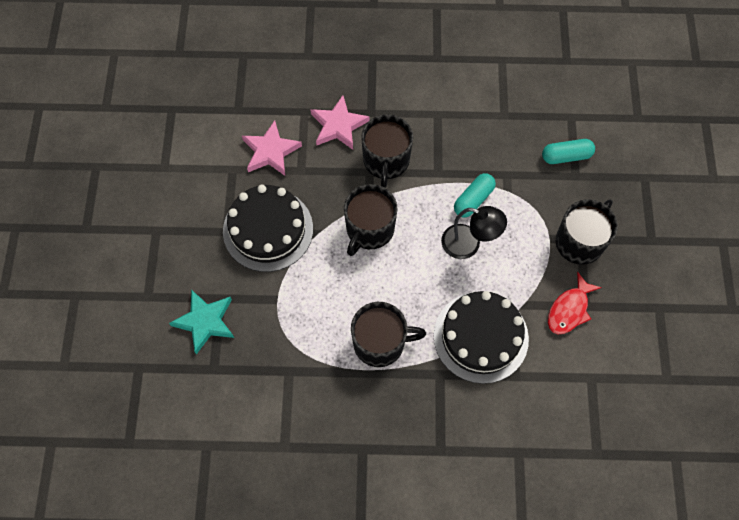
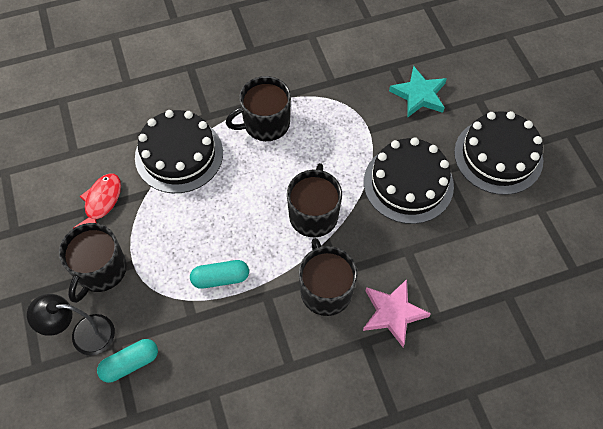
camera: 160 degrees right, 5 degrees down
pink star [242,120,302,176] -> none
black lamp [441,206,507,259] -> black lamp moved to [27,294,115,355]
turquoise capsule [454,173,496,218] -> turquoise capsule turned 60 degrees clockwise [190,260,249,289]
none -> black cake [454,111,543,195]

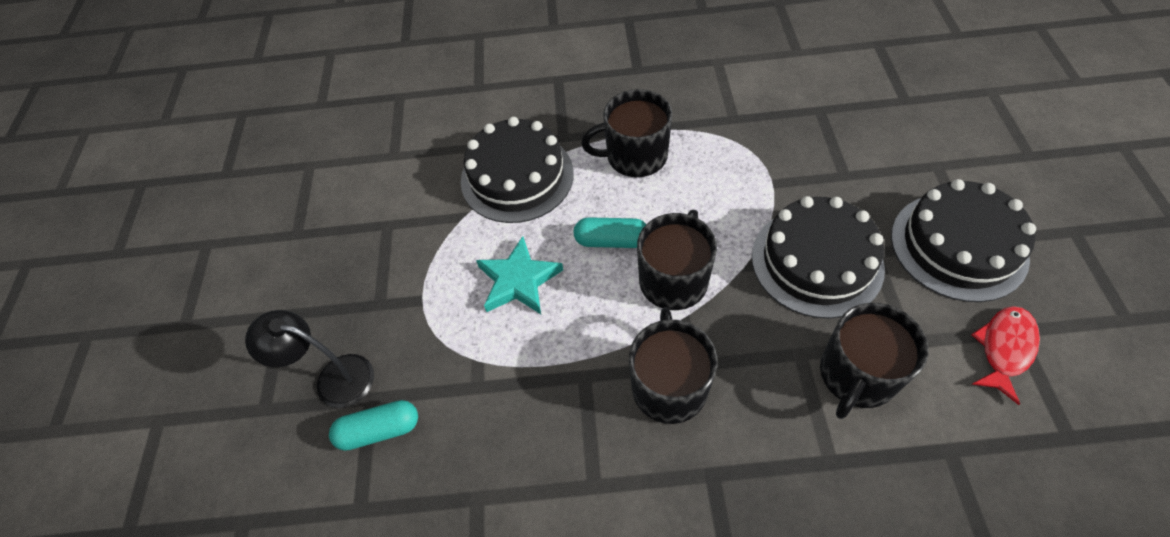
camera: 20 degrees right, 5 degrees down
black mug [59,223,127,303] -> black mug moved to [820,303,929,419]
red fish [73,173,121,228] -> red fish moved to [971,306,1040,405]
turquoise capsule [190,260,249,289] -> turquoise capsule moved to [574,217,646,248]
pink star [363,279,431,347] -> none
turquoise star [389,66,447,117] -> turquoise star moved to [476,236,563,314]

